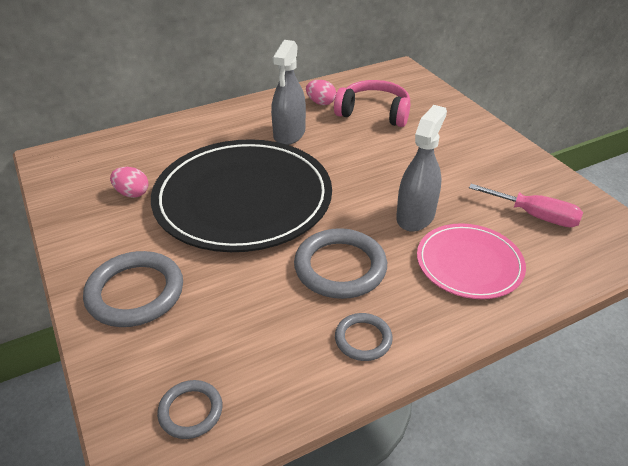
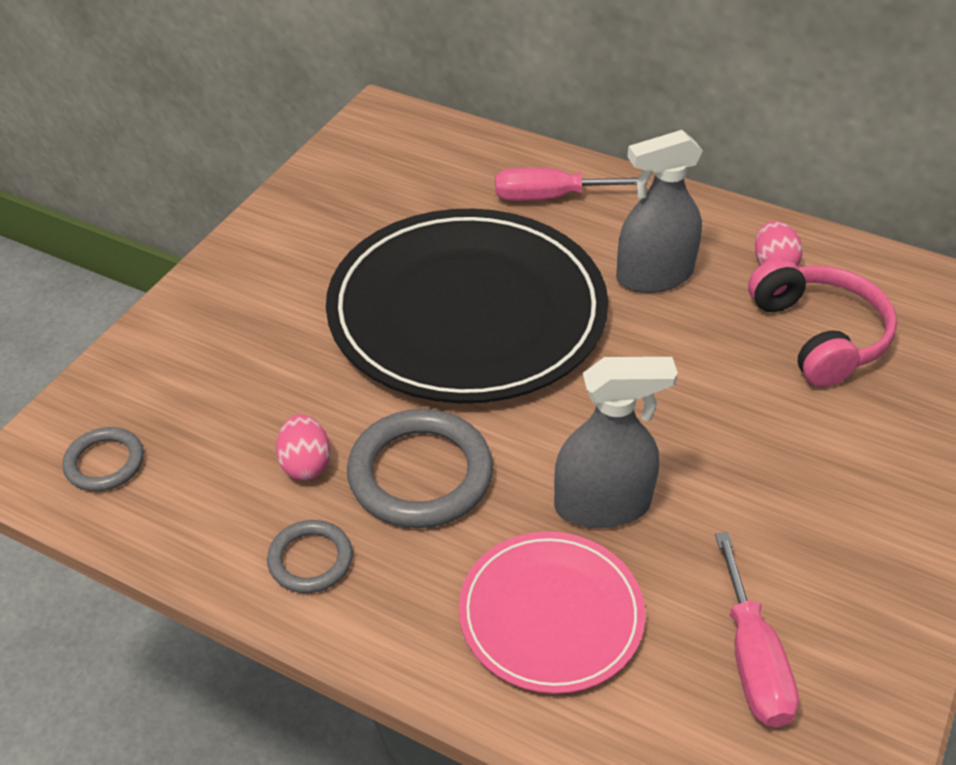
camera: 55 degrees right, 5 degrees up
grey ring [83,251,183,327] -> none
pink egg [110,167,149,198] -> pink egg moved to [276,414,331,481]
none -> pink screwdriver [495,168,639,201]

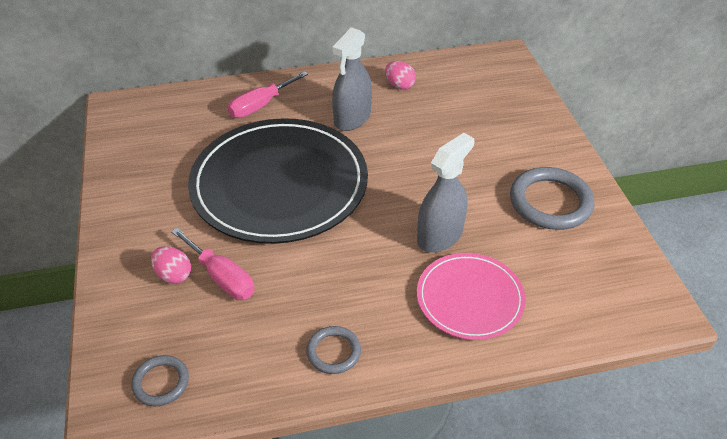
camera: 40 degrees left, 0 degrees up
pink egg [276,414,331,481] -> pink egg moved to [151,246,191,284]
grey ring [347,409,493,528] -> grey ring moved to [510,167,594,230]
pink screwdriver [715,532,799,728] -> pink screwdriver moved to [171,227,255,300]
pink headphones [748,258,897,387] -> none

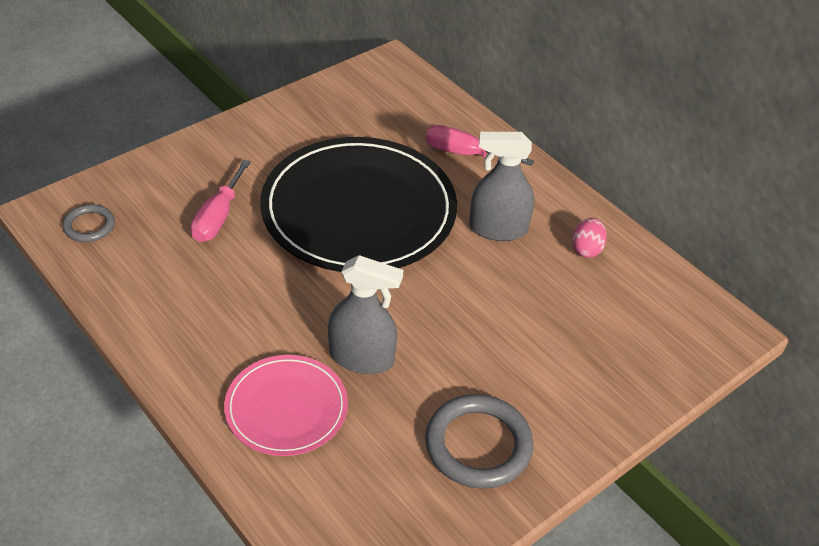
camera: 60 degrees right, 0 degrees up
pink egg [151,246,191,284] -> none
grey ring [306,326,361,374] -> none

